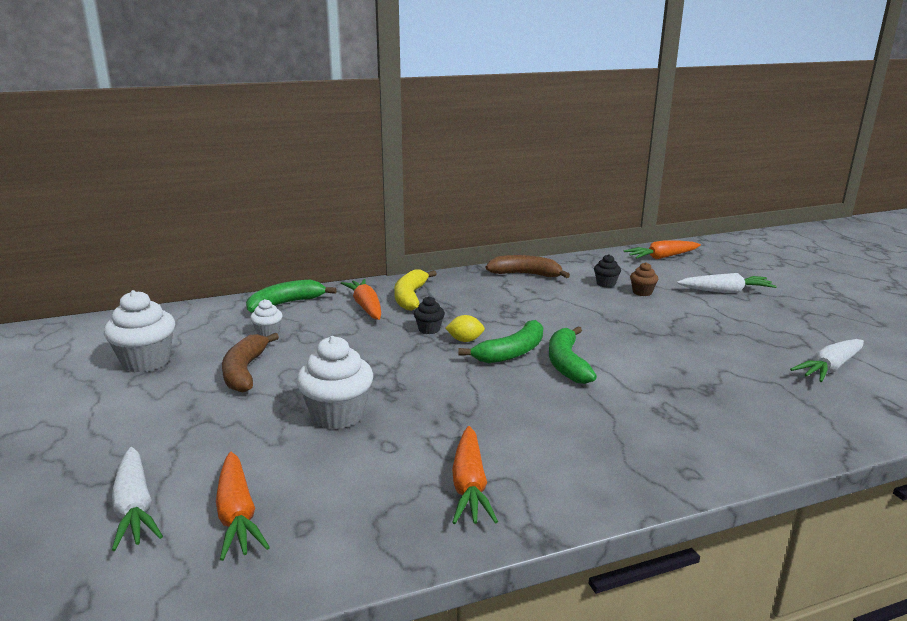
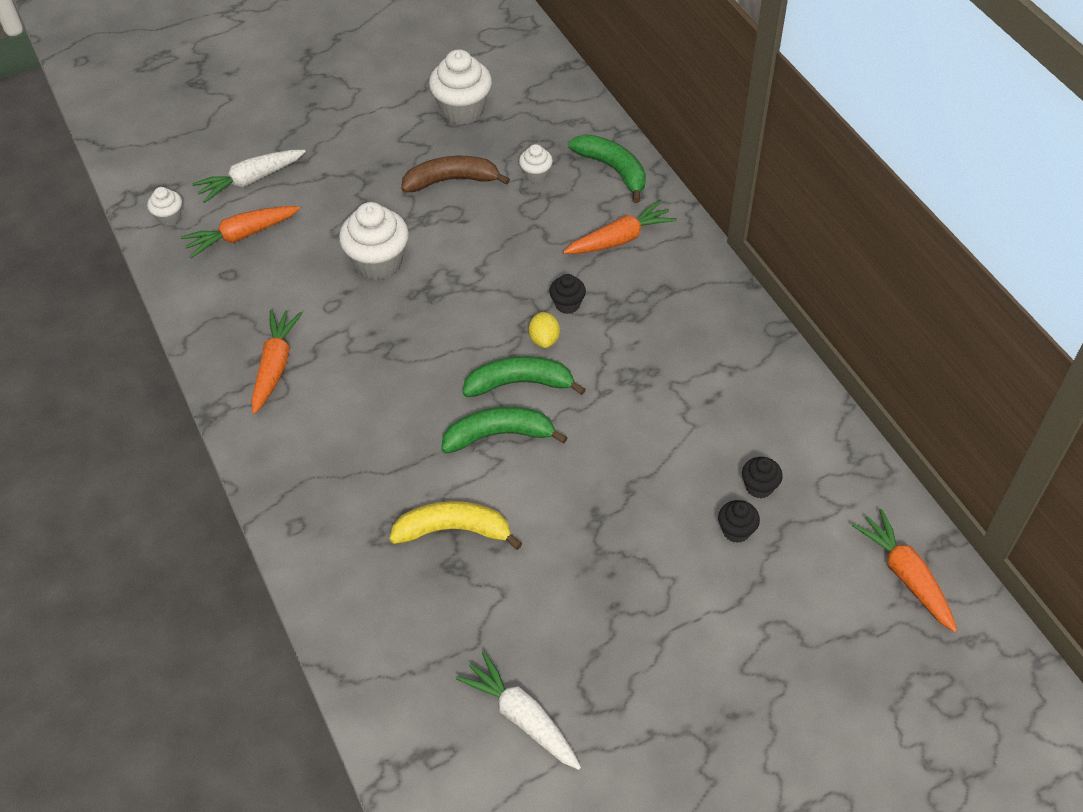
camera: 85 degrees right, 30 degrees up
yellow banana [394,269,437,311] -> yellow banana moved to [389,501,522,550]
orange carrot [452,426,498,524] -> orange carrot turned 105 degrees clockwise [251,309,303,414]
green banana [458,320,543,363] -> green banana turned 135 degrees clockwise [463,356,586,397]
brown banana [485,255,570,278] -> none
brown cupcake [630,262,658,296] -> black cupcake [718,500,760,543]
white carrot [677,273,777,293] -> none
none -> white cupcake [147,187,182,226]

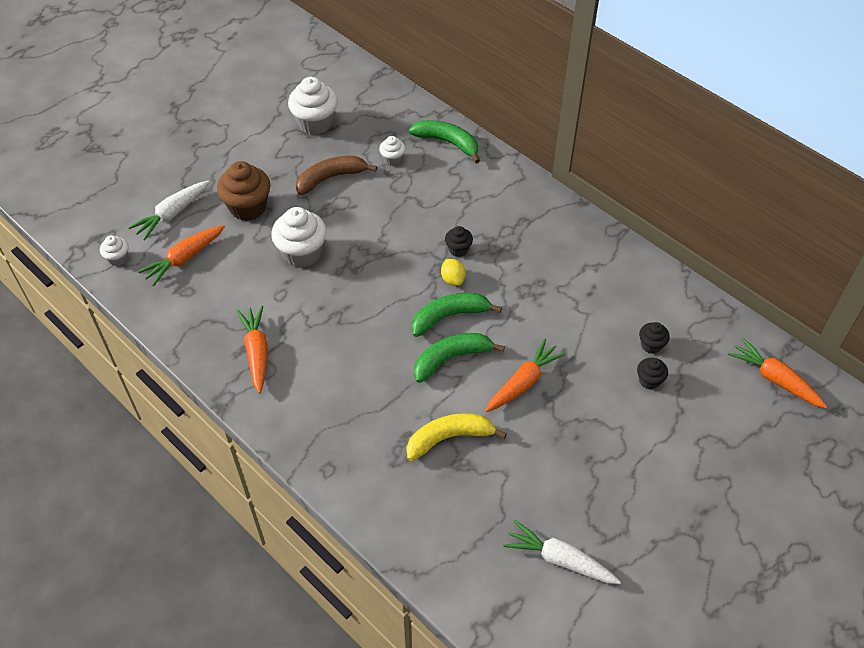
camera: 20 degrees left, 0 degrees up
orange carrot [563,200,677,254] -> orange carrot moved to [485,339,566,412]
none -> brown cupcake [217,161,270,221]

